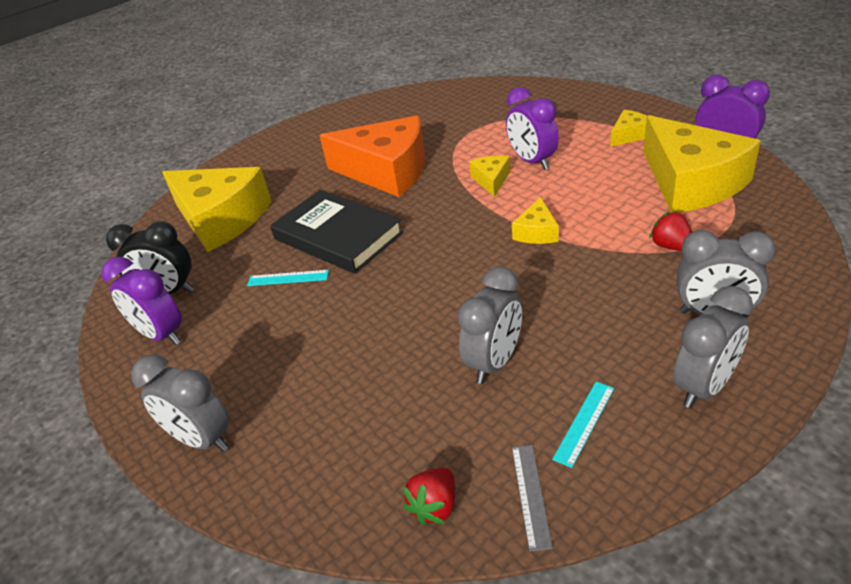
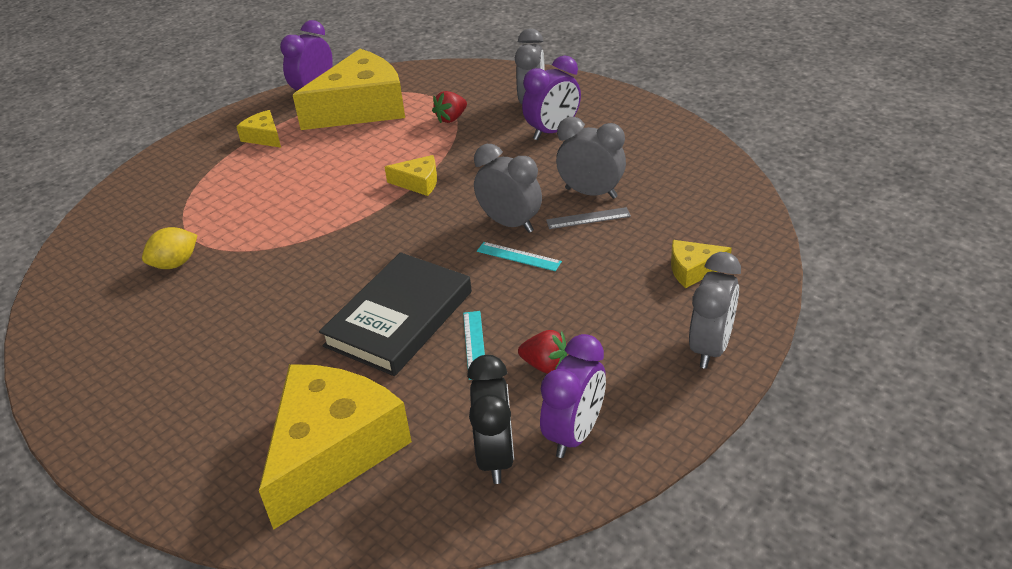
camera: 100 degrees left, 0 degrees up
orange cheese [319,115,426,197] -> none
red strawberry [403,468,455,525] -> red strawberry moved to [518,330,567,373]
yellow cheese [469,156,510,197] -> yellow cheese moved to [671,240,732,288]
purple clock [506,87,559,170] -> purple clock moved to [522,55,581,140]
grey ruler [512,445,553,552] -> grey ruler moved to [546,207,631,229]
turquoise ruler [552,382,614,468] -> turquoise ruler moved to [477,242,562,271]
grey clock [673,286,753,408] -> grey clock moved to [474,144,542,233]
none -> yellow lemon [142,227,197,269]

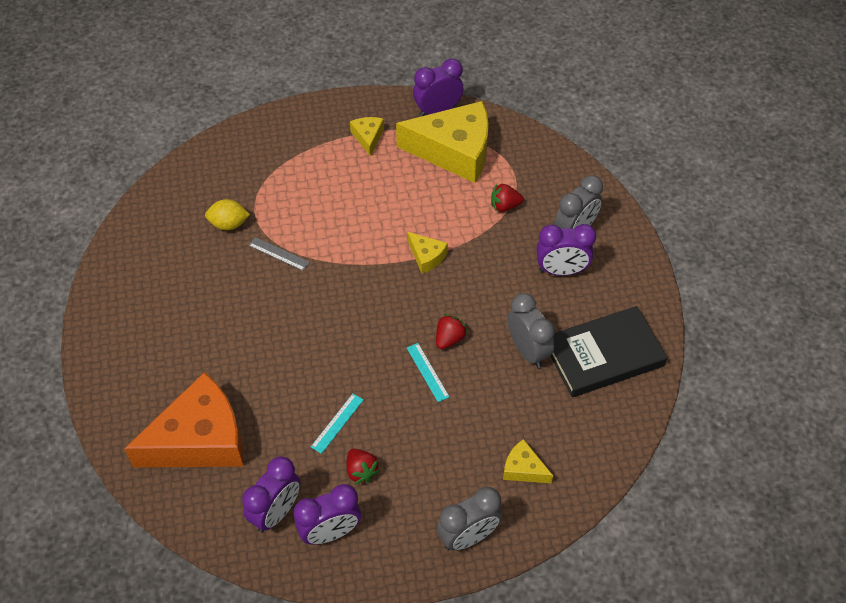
camera: 35 degrees right, 15 degrees up
yellow cheese [259,364,412,530] -> orange cheese [124,372,243,468]
black book [319,252,472,376] -> black book moved to [550,306,667,397]
black clock [467,355,514,484] -> purple clock [242,456,300,532]
grey clock [474,144,542,233] -> red strawberry [436,314,467,349]
grey ruler [546,207,631,229] -> grey ruler moved to [248,237,310,271]

